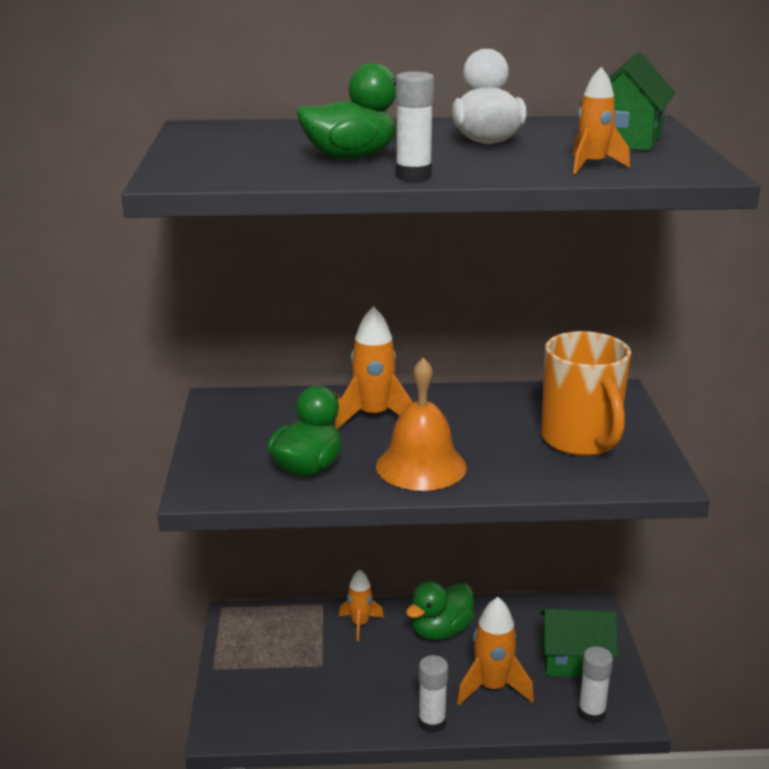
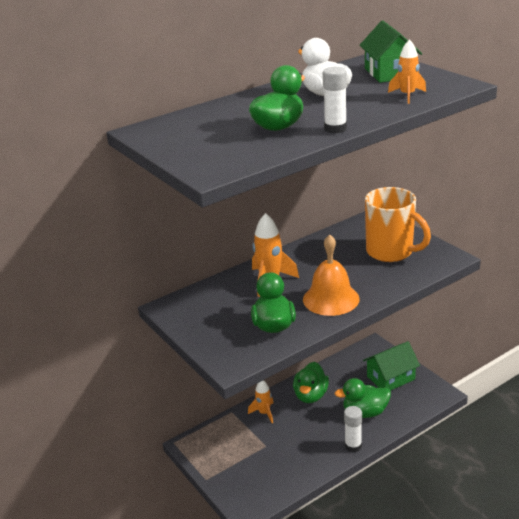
camera: 30 degrees left, 5 degrees up
orange rocket [457,597,534,705] -> green duck [335,378,391,418]
white glue stick [578,647,613,724] -> none

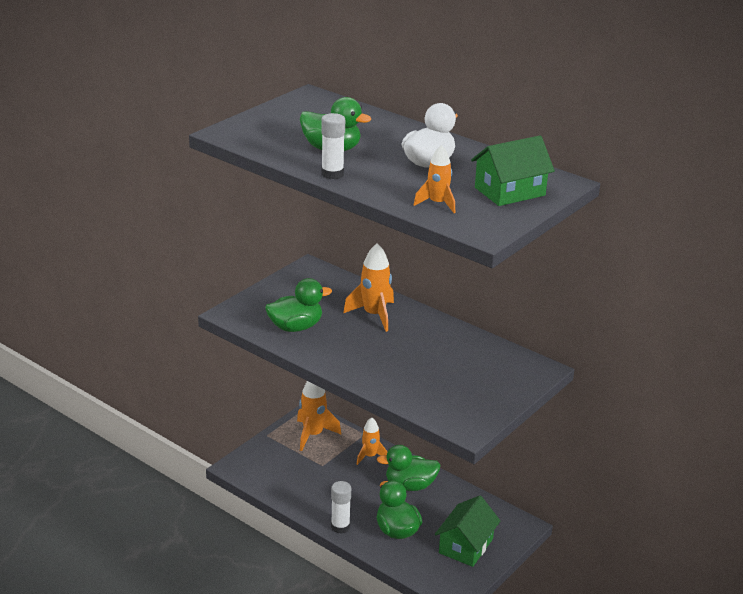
camera: 70 degrees right, 0 degrees up
orange bell [303,234,359,316] -> none
green house [363,341,420,391] -> green house turned 75 degrees clockwise [435,495,500,567]
orange mug [365,187,431,262] -> none
none -> orange rocket [297,381,342,451]

